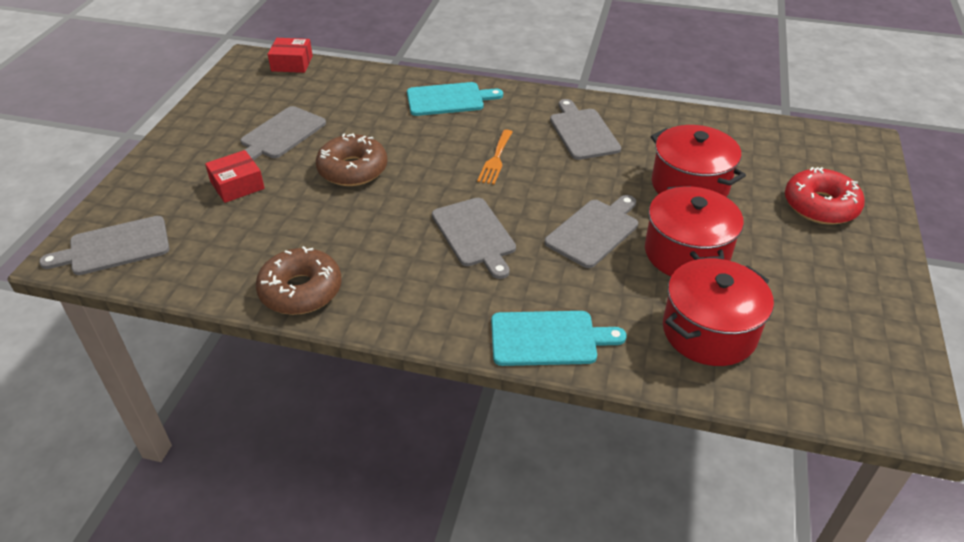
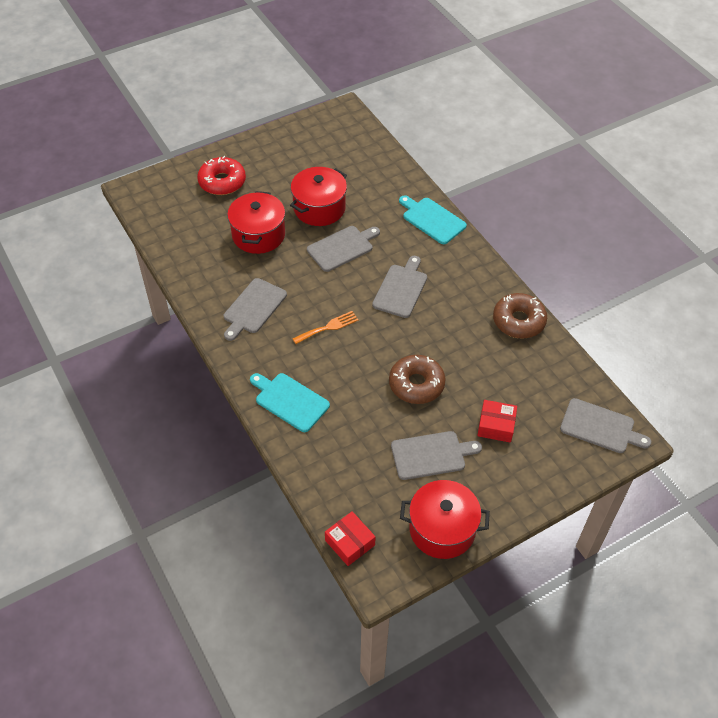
camera: 135 degrees left, 10 degrees up
grey cutting board [544,195,638,268] -> grey cutting board turned 150 degrees clockwise [307,226,380,272]
red pot [663,258,774,366] -> red pot moved to [400,480,490,559]

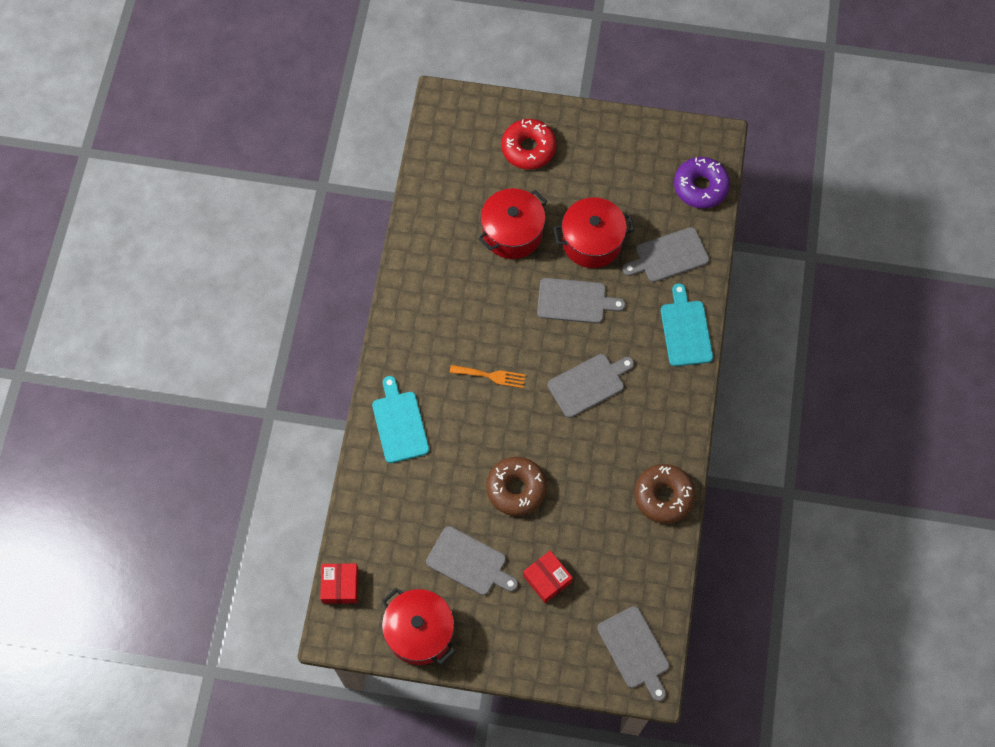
camera: 40 degrees right, 15 degrees up
grey cutting board [224,278,287,341] -> grey cutting board moved to [622,227,709,282]
none -> purple donut [674,157,730,209]

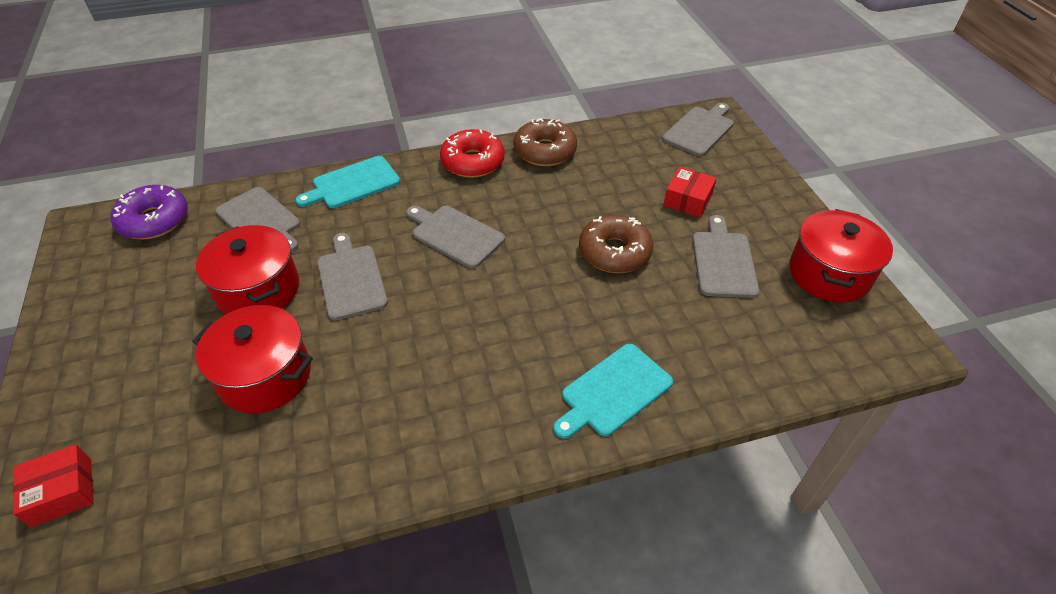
camera: 115 degrees left, 20 degrees down
red box [320,563,358,604] -> red box moved to [13,444,94,527]
orange fork [450,365,526,388] -> none
red donut [501,119,557,170] -> red donut moved to [440,129,505,178]

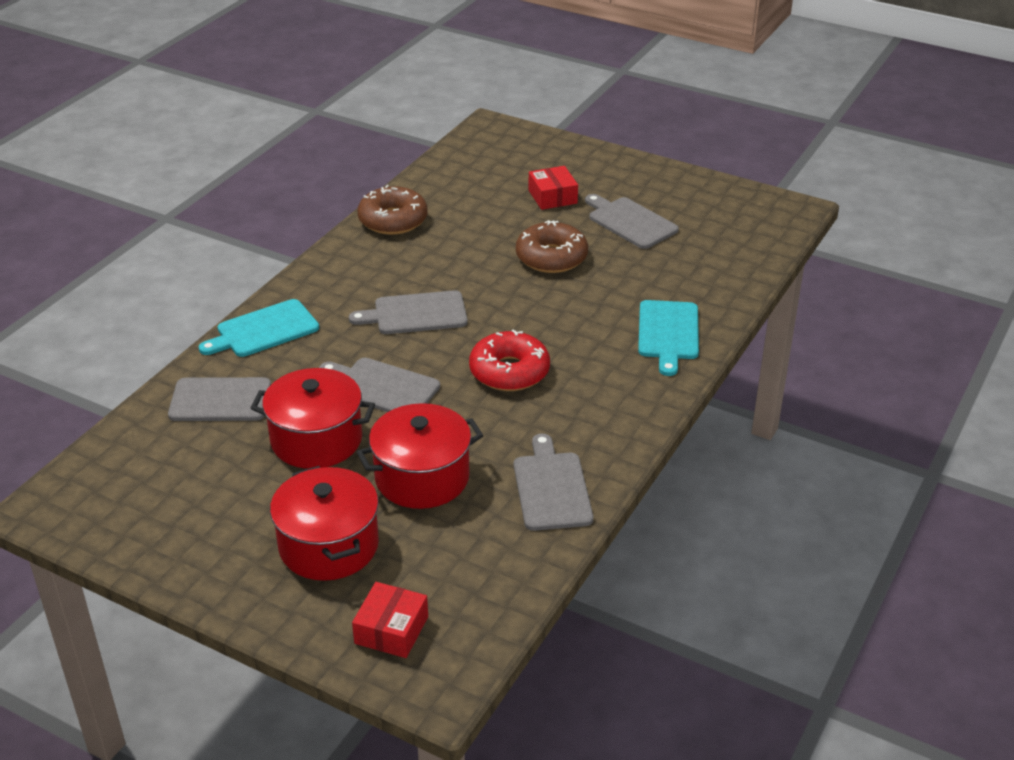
camera: 45 degrees left, 10 degrees down
purple donut [111,185,188,239] -> none
turquoise cutting board [296,156,400,208] -> turquoise cutting board turned 45 degrees clockwise [199,299,319,357]
red donut [440,129,505,178] -> red donut moved to [469,330,550,391]
grey cutting board [662,103,734,156] -> grey cutting board moved to [514,434,593,531]
red pot [789,209,893,303] -> red pot moved to [270,466,379,581]

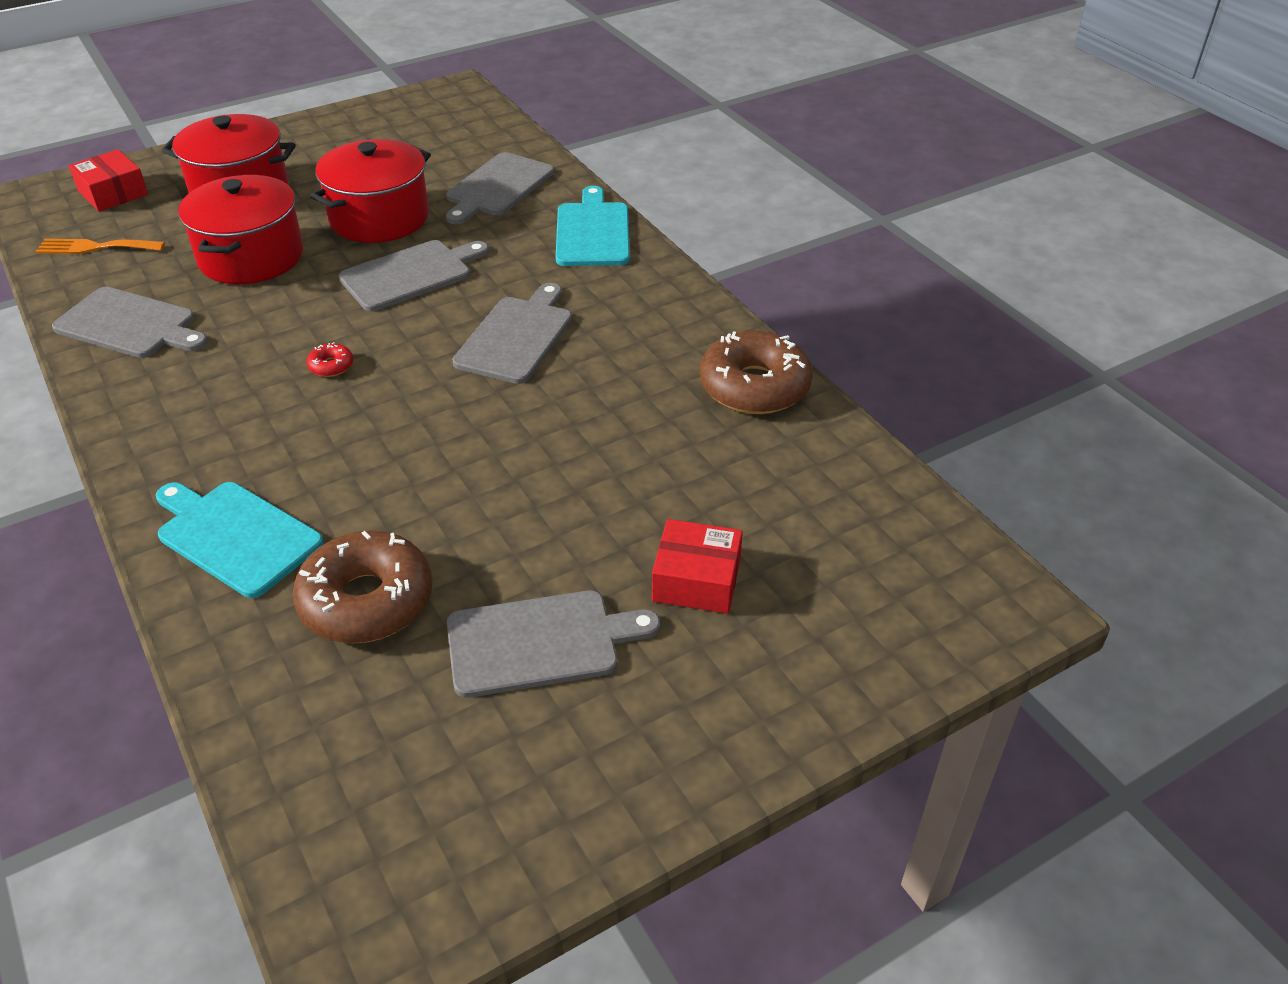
camera: 120 degrees right, 5 degrees up
red donut [469,330,550,391] -> red donut [307,342,353,377], size x0.42
brown donut [516,220,588,273] -> brown donut moved to [293,531,432,644]
none -> orange fork [35,239,165,254]

